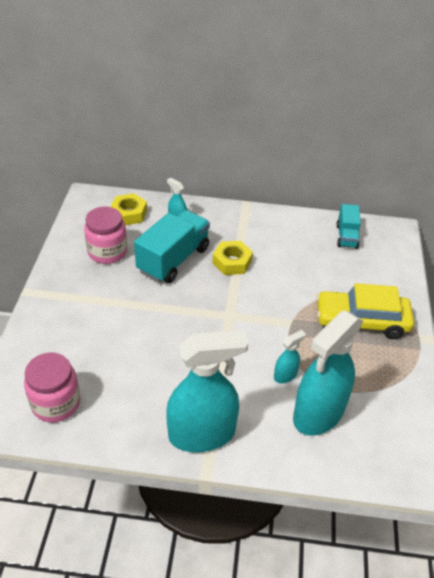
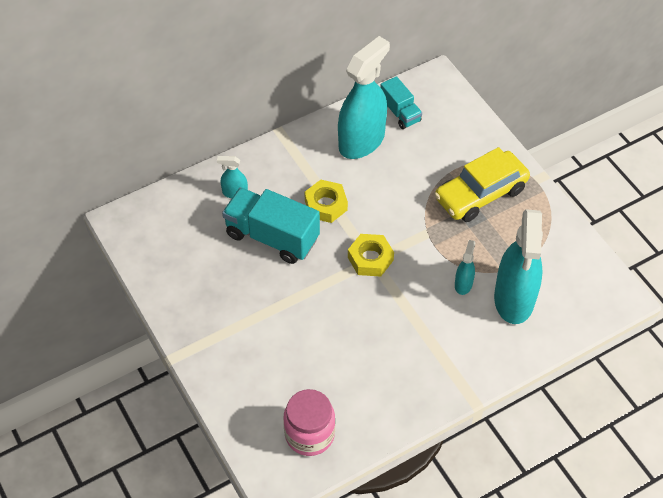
camera: 35 degrees left, 10 degrees up
pink jar [84,206,127,264] -> none
yellow nut [110,193,147,225] -> yellow nut moved to [348,234,394,277]
turquoise truck [134,210,210,283] -> turquoise truck turned 60 degrees counterclockwise [222,188,320,264]
turquoise spray bottle [166,330,248,452] -> turquoise spray bottle moved to [338,36,390,159]

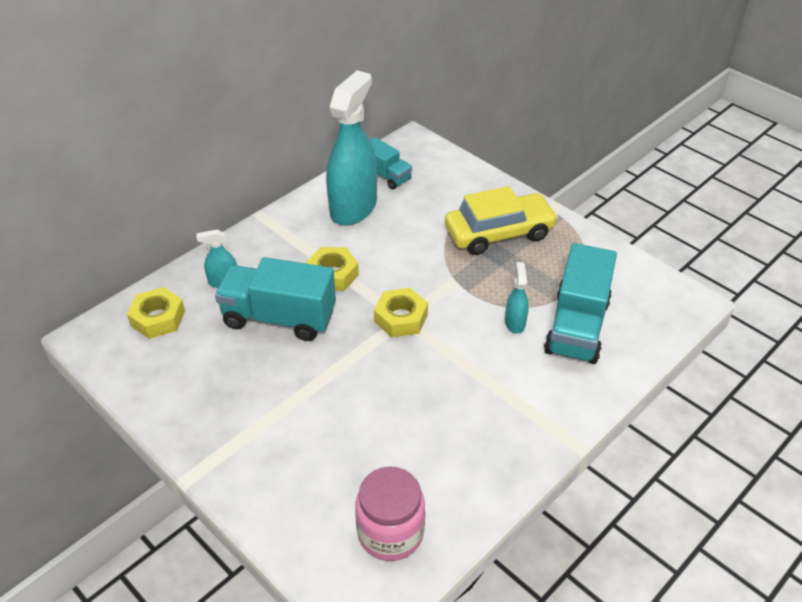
camera: 15 degrees left, 10 degrees down
yellow car [434,147,530,222] -> yellow car turned 150 degrees counterclockwise [445,186,558,255]
turquoise spray bottle [494,209,543,324] -> turquoise truck [544,243,617,364]
none -> yellow nut [127,287,185,339]

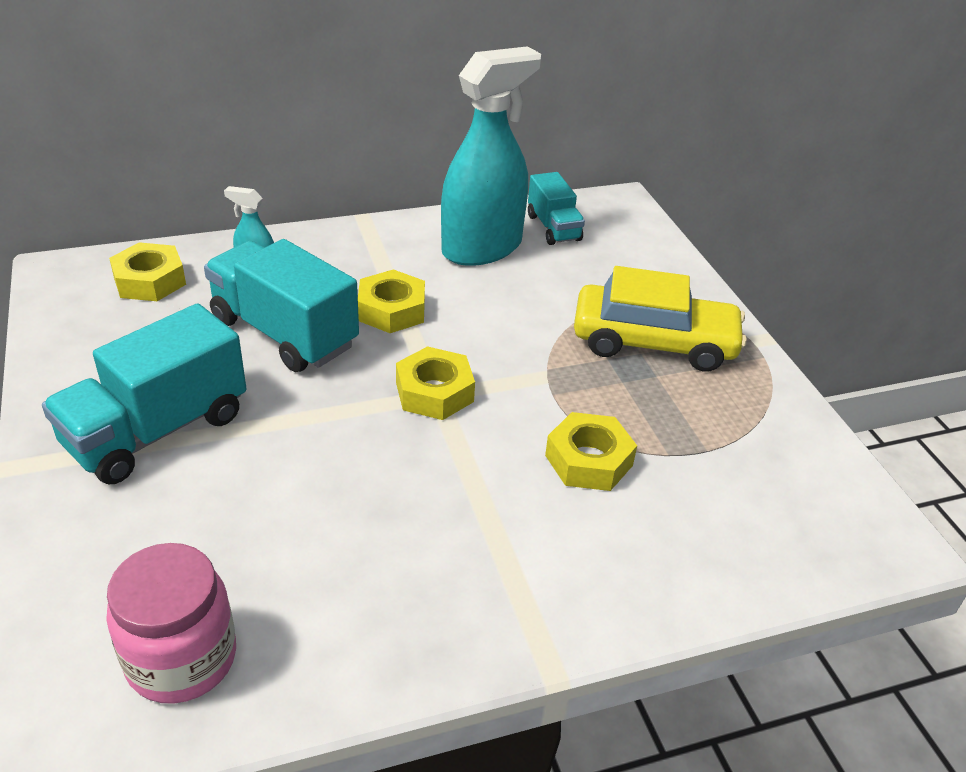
camera: 25 degrees right, 5 degrees down
turquoise spray bottle [505,262,529,334] -> yellow nut [545,412,637,491]
turquoise truck [544,243,617,364] -> turquoise truck moved to [42,303,246,484]

